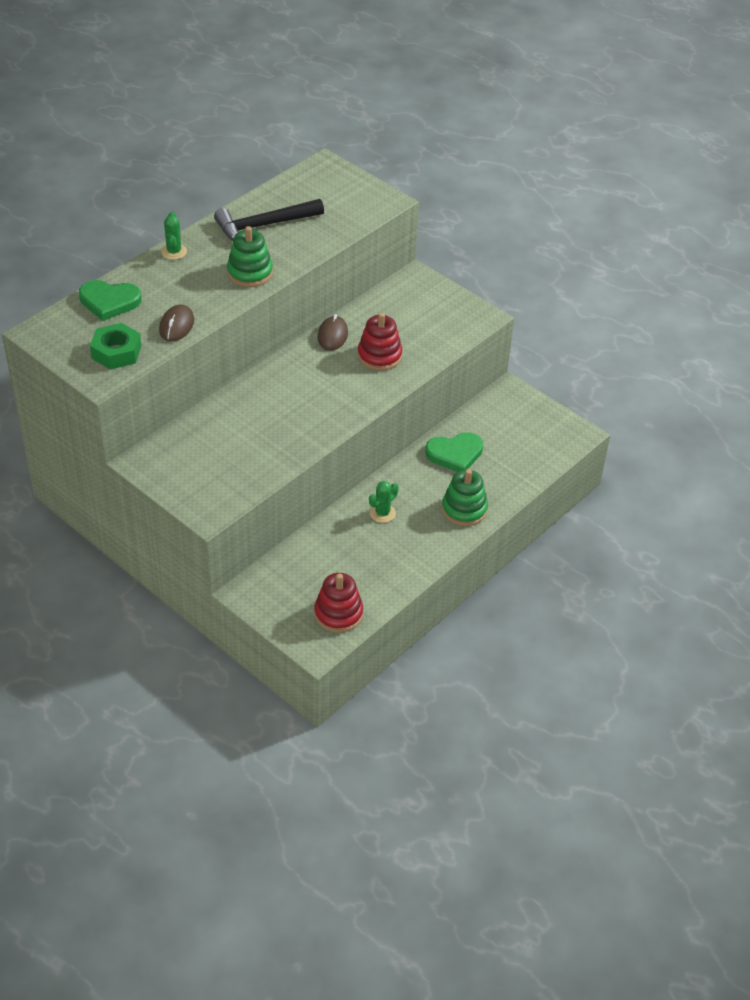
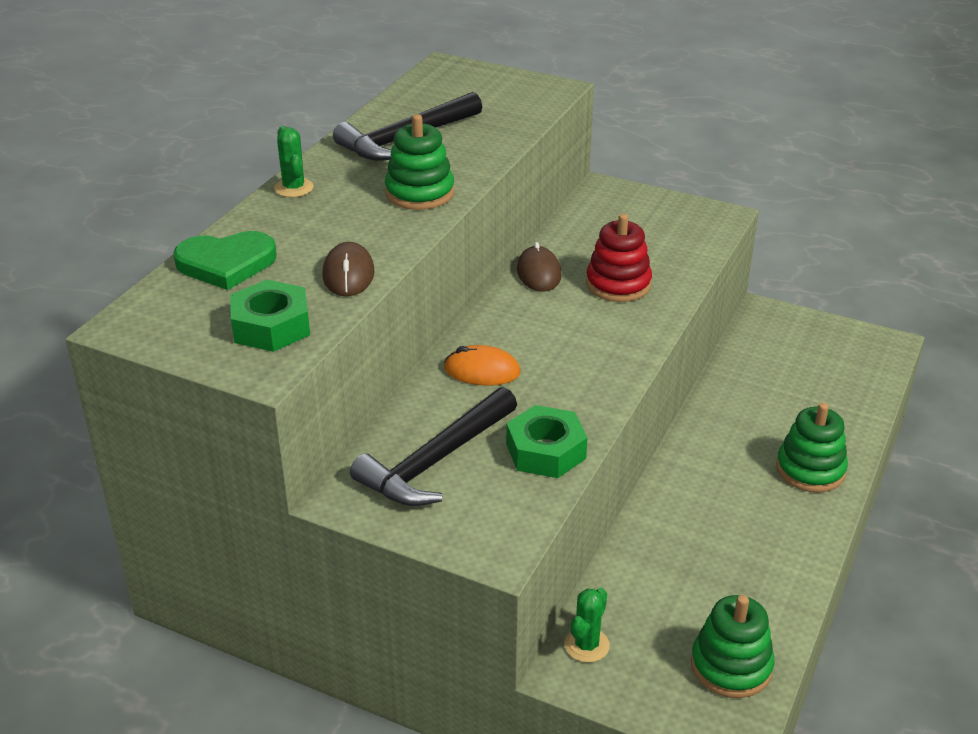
camera: 15 degrees left, 10 degrees down
red stacking toy [314,573,363,633] -> green stacking toy [691,595,775,698]
green cactus [369,481,399,523] -> green cactus moved to [564,588,610,663]
green heart [425,432,483,472] -> none
none -> black hammer [350,387,517,506]
none -> orange mouse [444,345,520,386]
none -> green nut [506,405,588,478]

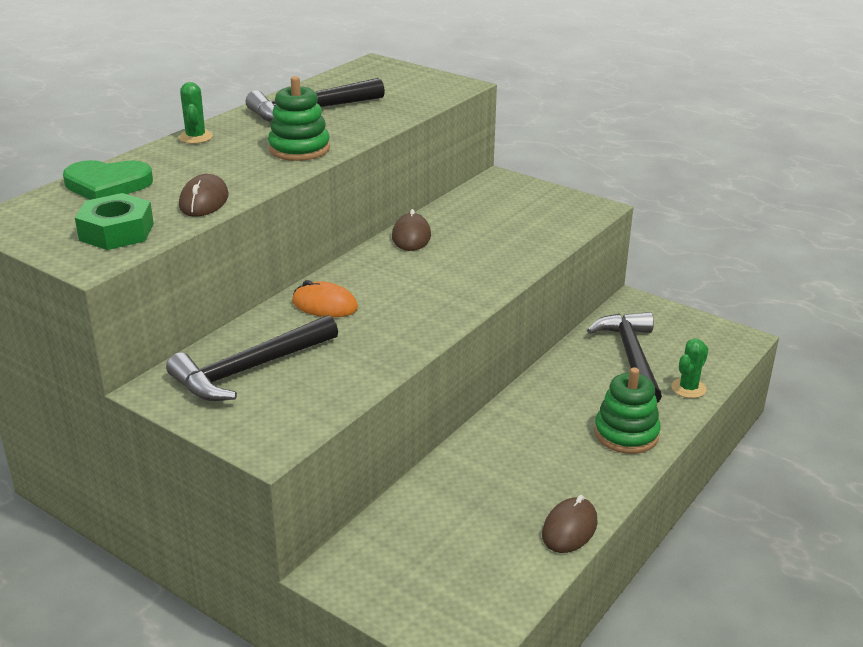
camera: 10 degrees right, 5 degrees down
green nut [506,405,588,478] -> none
green cactus [564,588,610,663] -> green cactus moved to [671,338,708,398]
red stacking toy [586,214,652,302] -> none
green stacking toy [691,595,775,698] -> none
none -> brown mouse [542,495,598,553]
none -> black hammer [587,312,662,403]

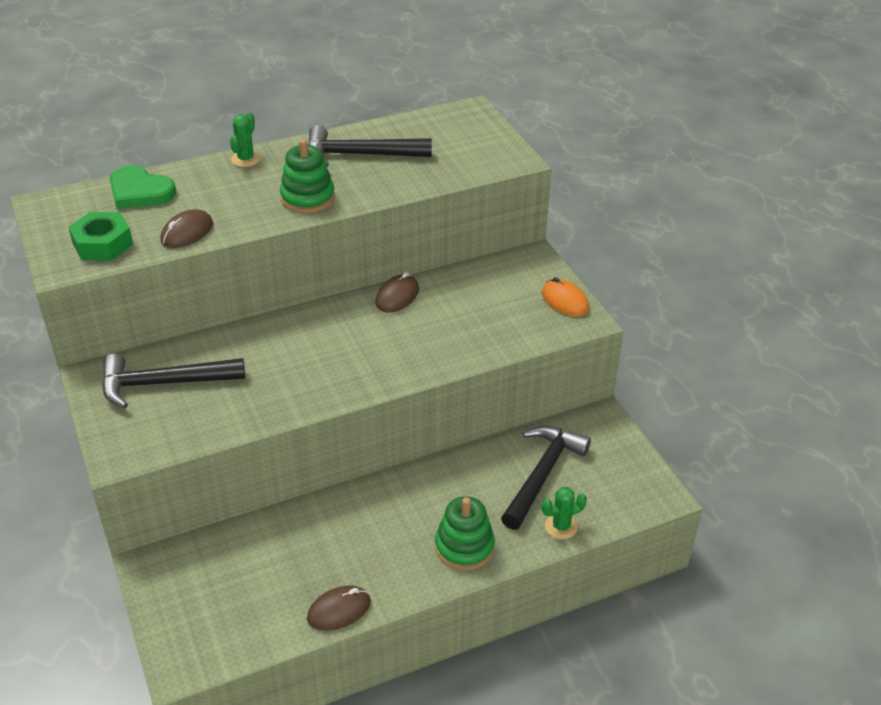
camera: 30 degrees right, 10 degrees up
orange mouse [292,280,358,317] -> orange mouse moved to [542,277,589,317]

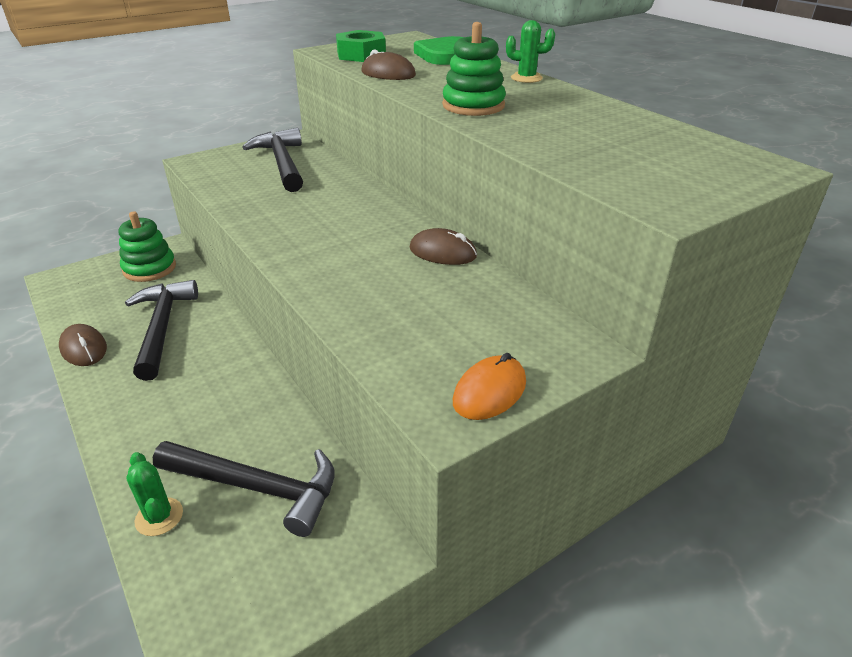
camera: 80 degrees right, 5 degrees down
black hammer [309,125,432,167] -> black hammer moved to [125,280,198,381]
green stacking toy [435,496,495,570] -> green stacking toy moved to [119,211,176,282]

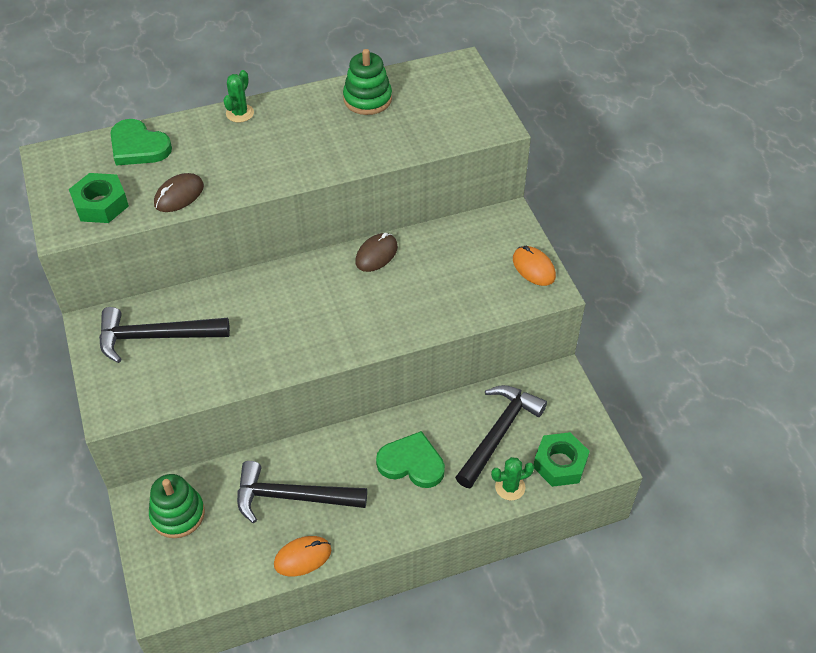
camera: 75 degrees left, 15 degrees up
brown mouse [59,324,107,366] -> orange mouse [274,536,331,577]
green stacking toy [442,22,506,116] -> green stacking toy moved to [343,49,392,115]
none -> green heart [376,431,445,488]
none -> green nut [534,432,590,487]

